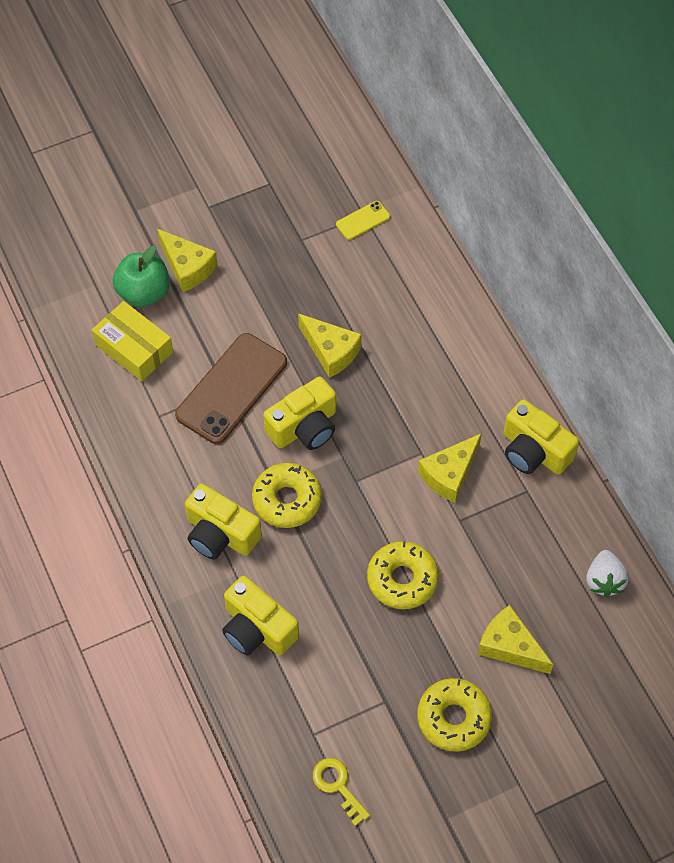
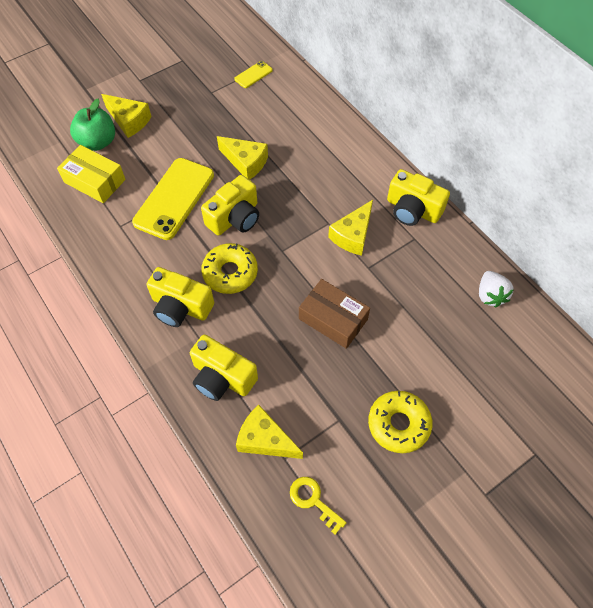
camera: 10 degrees left, 0 degrees up
brown phone [175,333,287,444] -> yellow phone [132,158,214,240]
yellow donut [367,541,439,609] -> brown box [299,279,370,349]
yellow cheese [478,605,553,674] -> yellow cheese moved to [236,405,303,459]

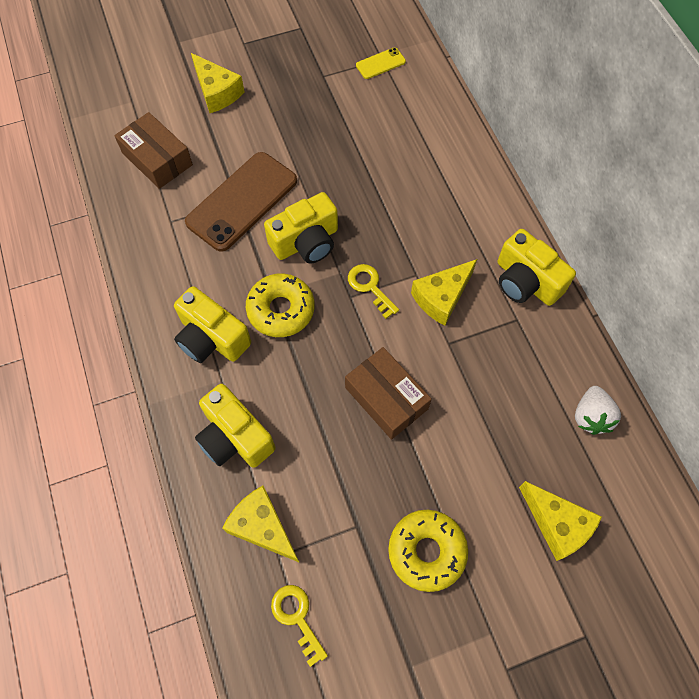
camera: 15 degrees right, 5 degrees up
yellow box [57,145,126,203] -> brown box [114,112,193,189]
green apple [70,99,115,151] -> none
yellow phone [132,158,214,240] -> brown phone [185,152,297,252]
yellow cheese [217,136,268,180] -> yellow cheese moved to [519,481,602,561]
none -> yellow key [348,264,399,319]

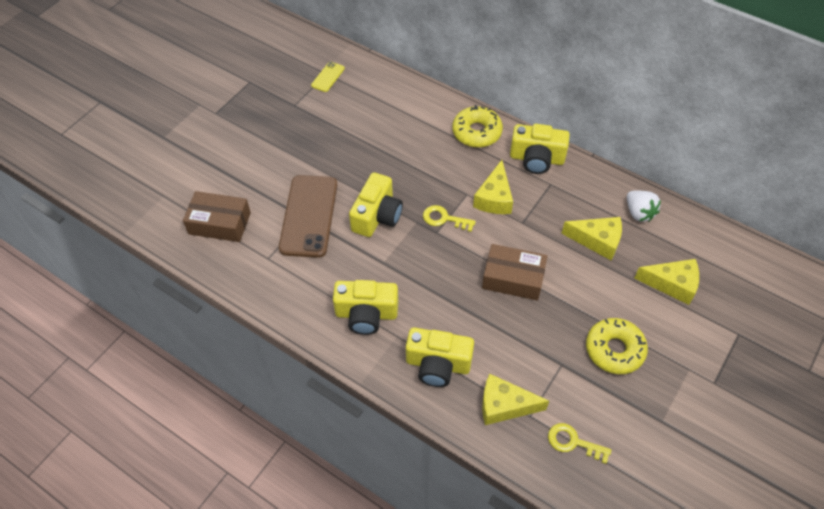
camera: 35 degrees left, 10 degrees down
yellow cheese [191,53,244,113] -> yellow cheese moved to [561,217,622,260]
yellow donut [246,273,314,337] -> yellow donut moved to [453,105,503,148]

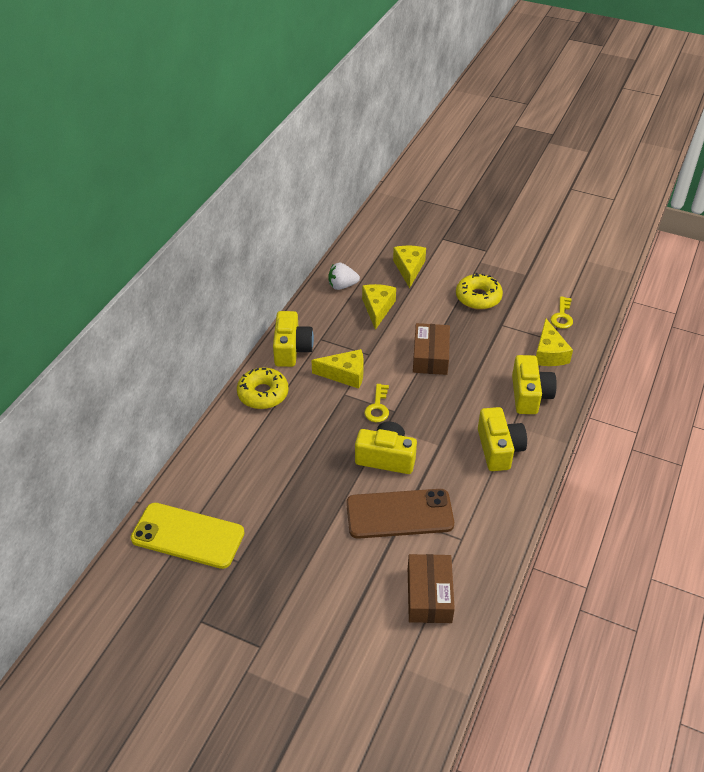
camera: 100 degrees left, 10 degrees down
yellow phone [311,62,345,92] -> yellow phone [131,503,245,569], size x2.19
white strawberry [627,191,661,222] -> white strawberry turned 150 degrees counterclockwise [329,263,360,290]

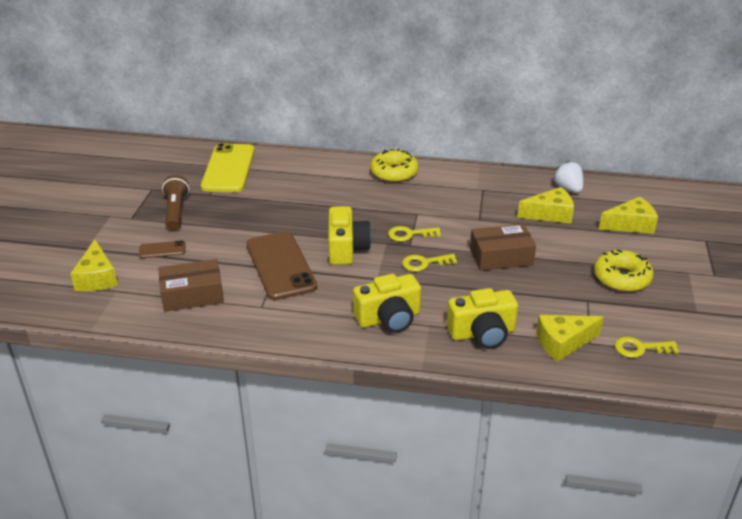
camera: 75 degrees right, 10 degrees down
yellow camera [273,311,314,367] -> none
yellow cheese [312,349,364,389] -> yellow cheese moved to [70,240,118,291]
none -> brown phone [139,240,186,258]
none -> brown flashlight [162,175,189,231]
none -> yellow key [402,254,457,272]

